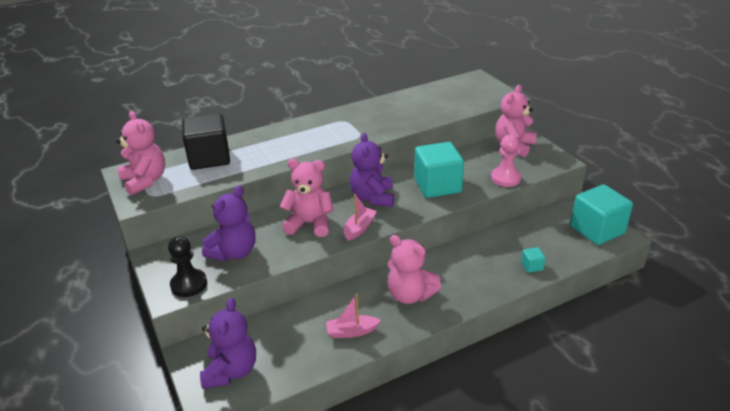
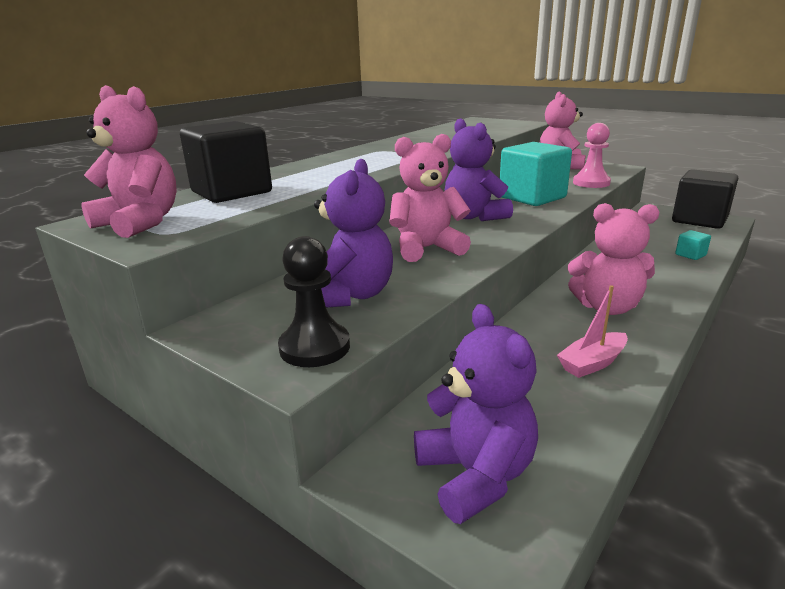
camera: 25 degrees left, 10 degrees down
pink boat [343,194,377,241] -> none
turquoise cube [570,184,633,245] -> black cube [672,169,738,229]

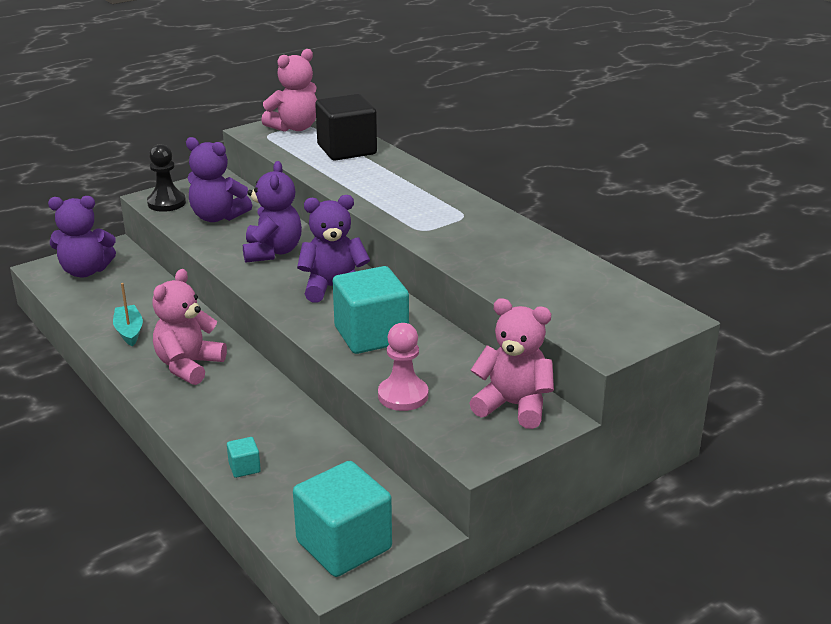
camera: 105 degrees right, 5 degrees up
pink teddy bear [389,134,471,262] -> purple teddy bear [243,161,302,263]
pink boat [557,285,628,378] -> turquoise boat [113,283,143,346]
black cube [672,169,738,229] -> turquoise cube [293,461,392,577]

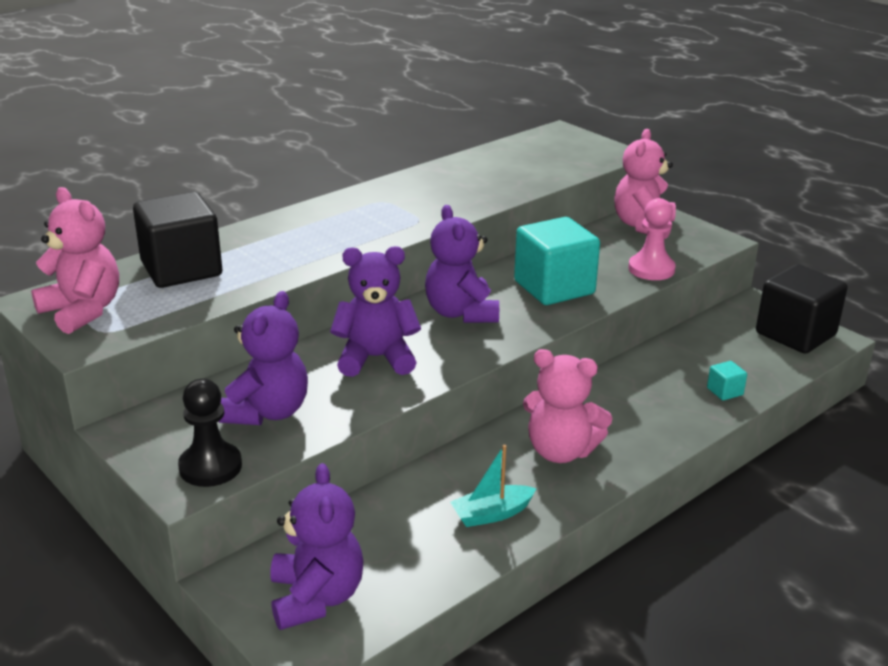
camera: 95 degrees left, 0 degrees up
turquoise cube [293,461,392,577] -> black cube [756,264,848,354]

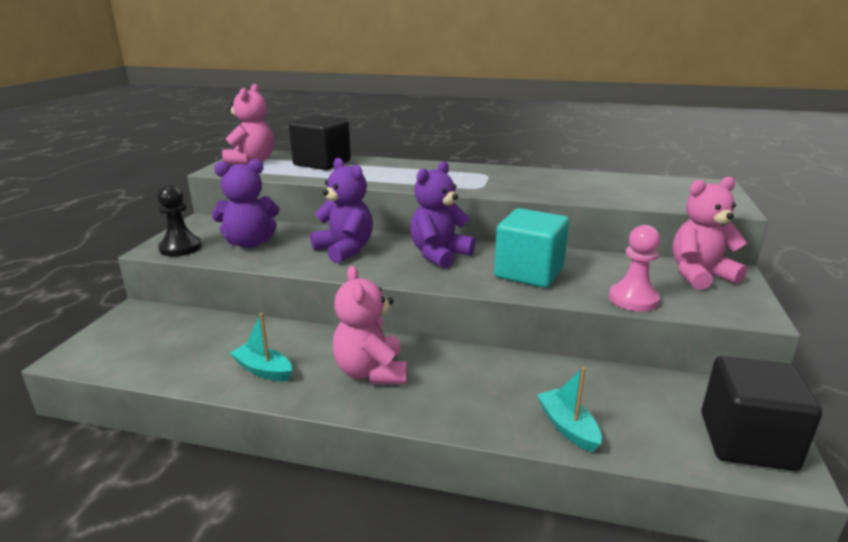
camera: 55 degrees right, 5 degrees down
purple teddy bear [270,463,363,630] -> none
turquoise cube [707,361,747,401] -> turquoise boat [537,367,602,453]

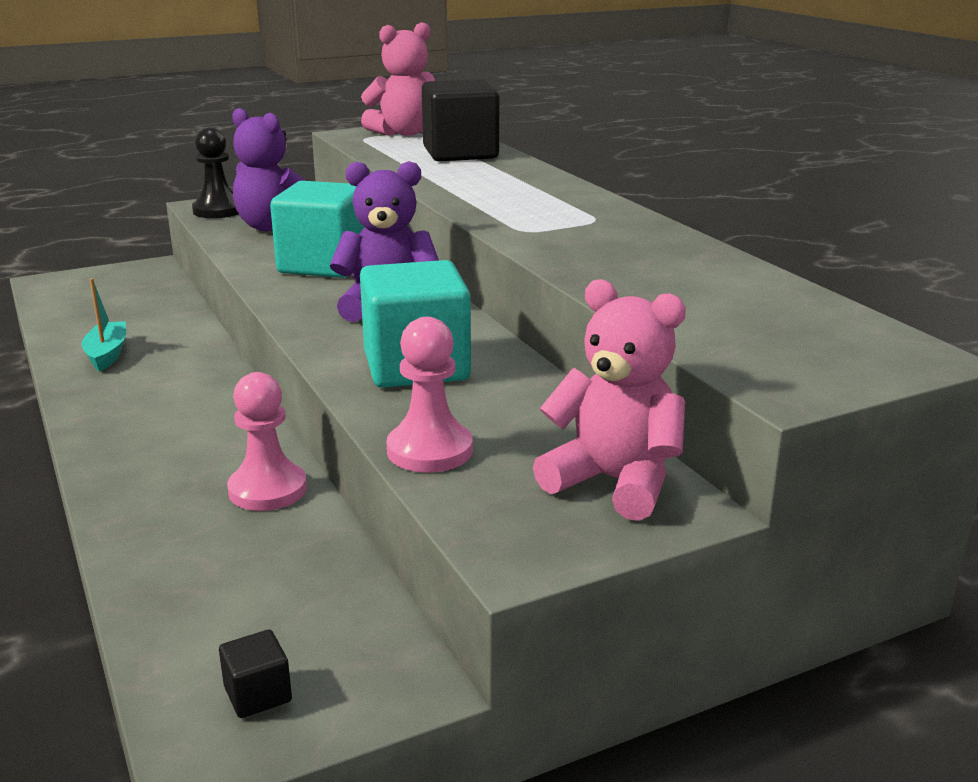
camera: 50 degrees right, 0 degrees up
purple teddy bear [310,158,373,263] -> turquoise cube [270,181,365,278]
pink teddy bear [333,266,407,384] -> none
turquoise boat [537,367,602,453] -> none
black cube [701,356,822,471] -> black cube [219,629,292,718], size x0.41
none -> pink pawn [227,372,307,511]

